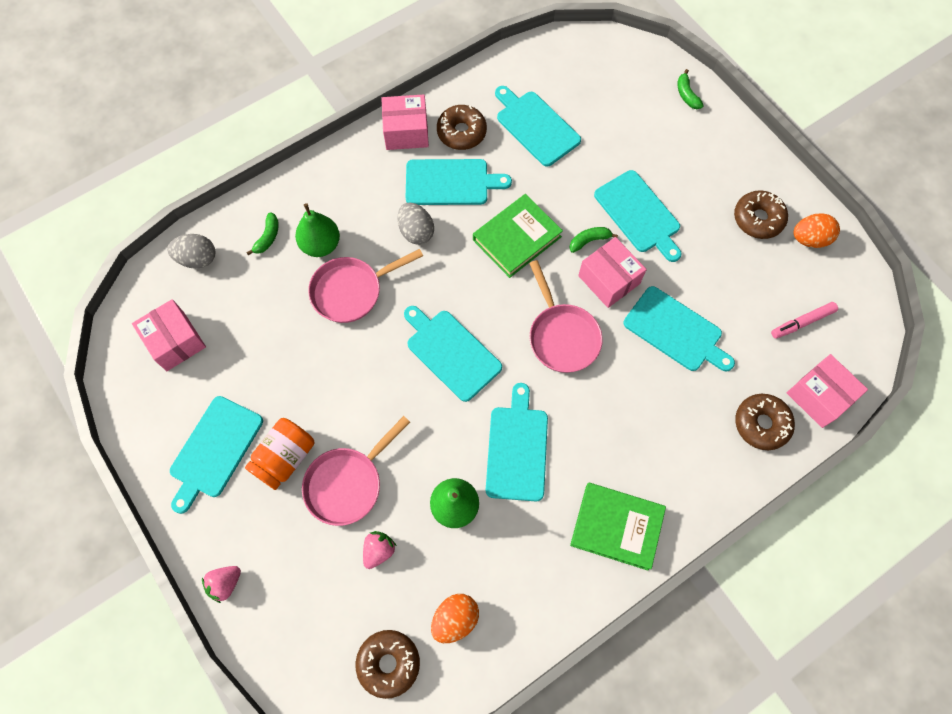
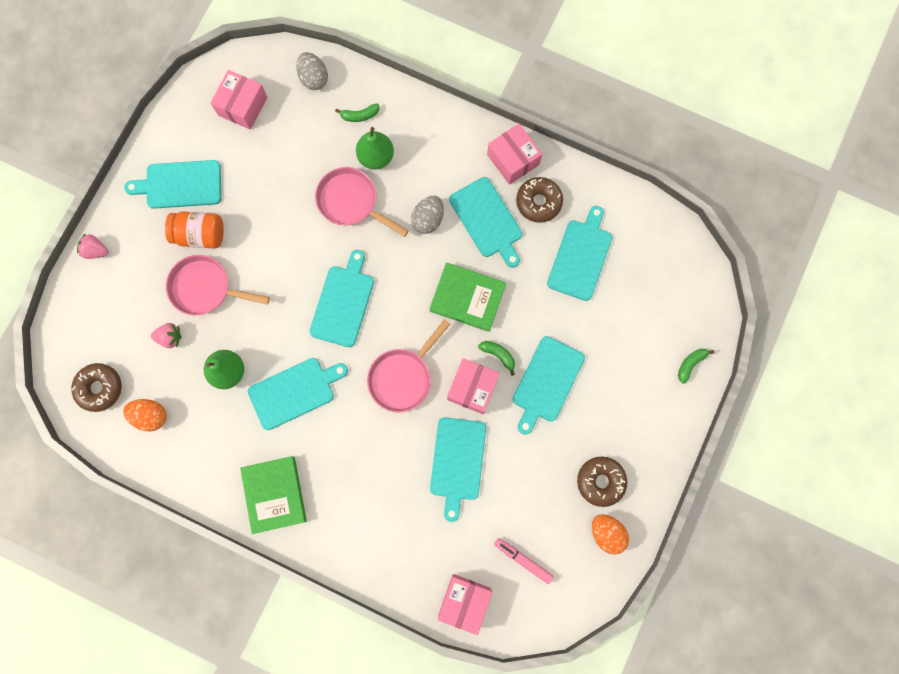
camera: 60 degrees right, 10 degrees up
brown donut [735,394,795,450] -> none

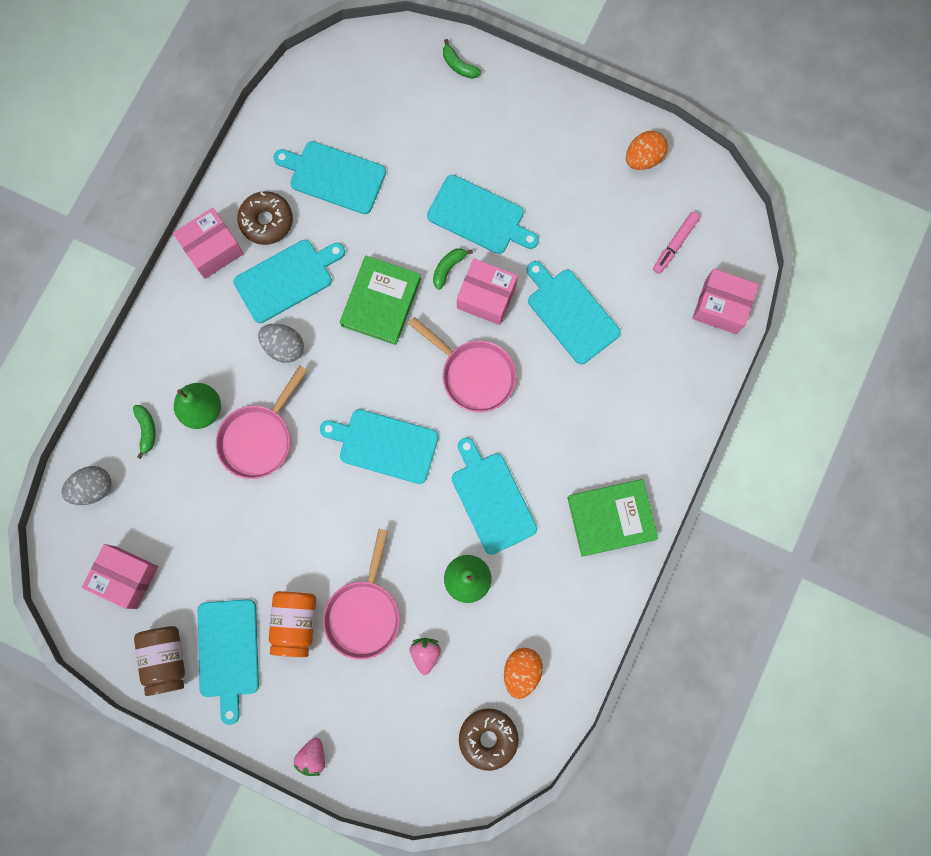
camera: 90 degrees left, 0 degrees up
turquoise cutting board [430,417,486,522] -> turquoise cutting board turned 135 degrees counterclockwise [527,261,621,364]
brown donut [577,456,627,507] -> none
none -> brown jar [134,626,185,696]

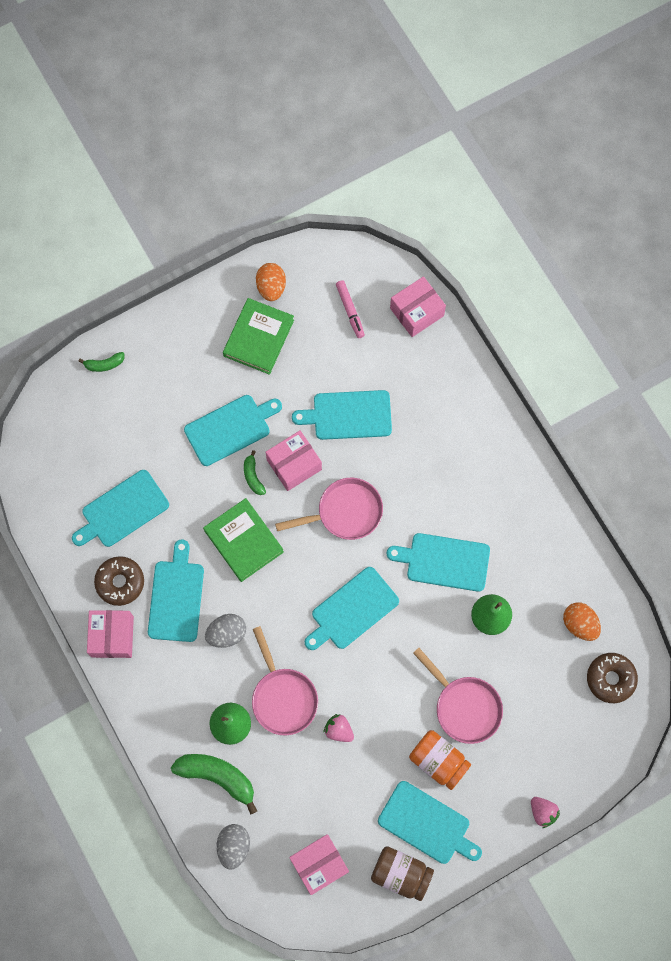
camera: 55 degrees left, 5 degrees down
green banana [133,405,156,459] -> green banana [171,754,257,815], size x1.94
pink strawberry [410,638,441,675] -> pink strawberry moved to [323,714,354,742]
green book [568,479,658,557] -> green book moved to [223,298,294,375]

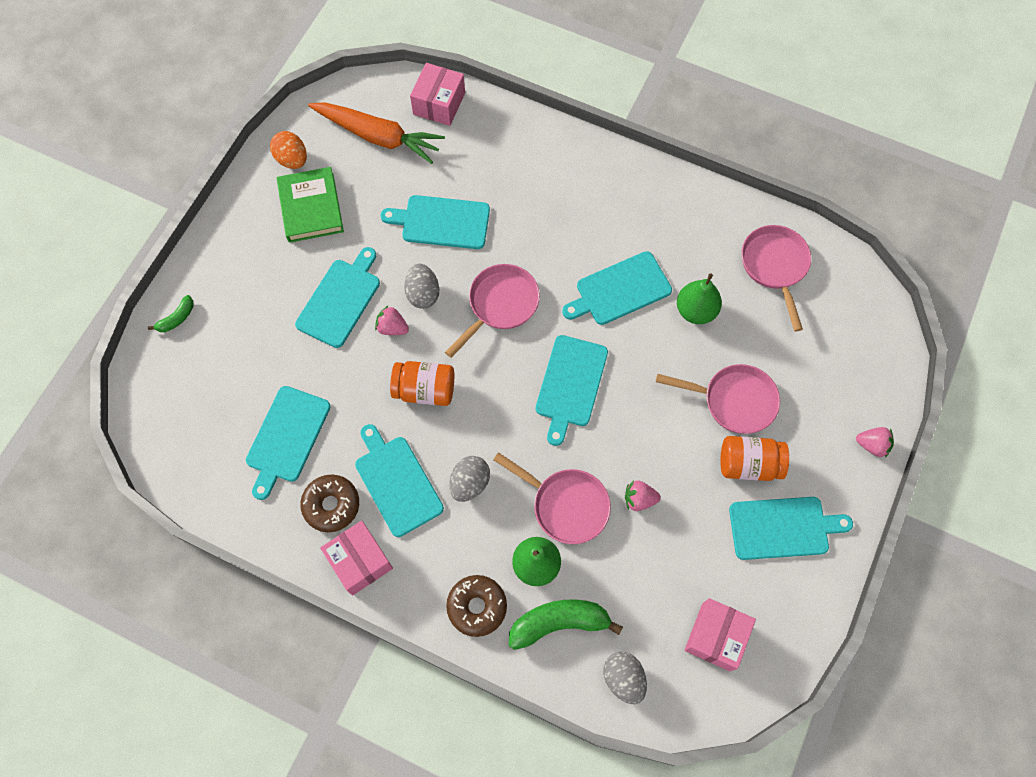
camera: 35 degrees left, 5 degrees down
green book [203,498,284,582] -> orange jar [390,361,454,406]
green banana [244,450,266,495] -> pink strawberry [375,305,409,335]
pink box [266,430,322,491] -> grey egg [404,264,439,309]
turquoise cutting board [292,390,392,440] -> turquoise cutting board turned 45 degrees clockwise [381,195,490,249]
pink marker [336,280,365,338] -> orange carrot [308,102,445,164]
brown jar [371,846,434,901] -> none
orange egg [563,602,601,641] -> pink pan [741,225,811,331]
brown donut [587,653,638,703] -> brown donut moved to [446,575,507,637]

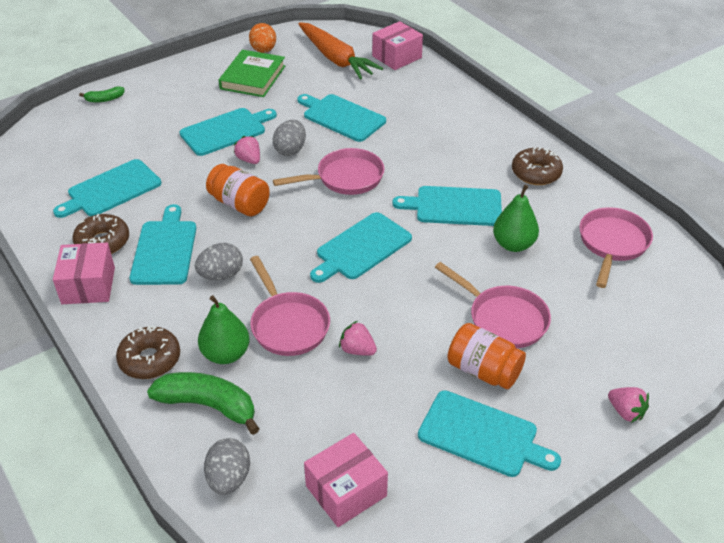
camera: 30 degrees right, 25 degrees down
none -> brown donut [512,147,563,185]

